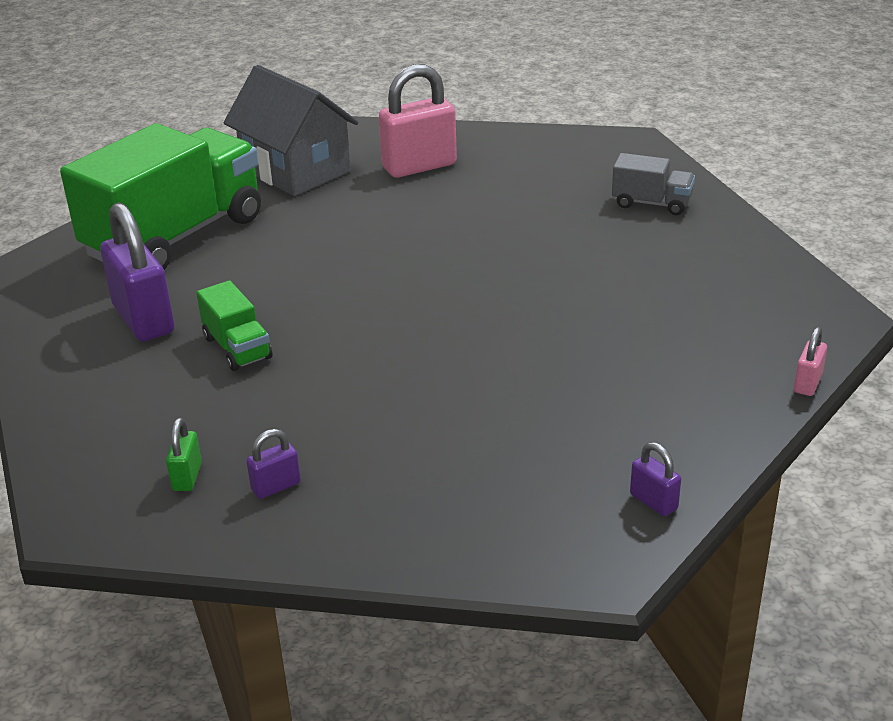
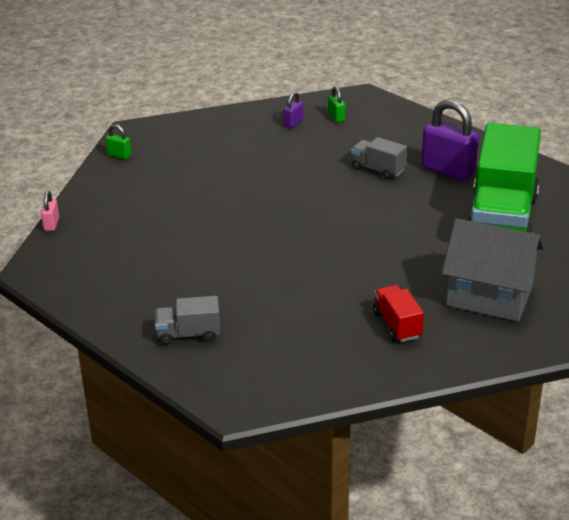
camera: 155 degrees right, 0 degrees up
green truck [196,280,273,371] -> grey truck [351,137,407,180]
pink padlock [379,64,457,178] -> red truck [373,285,424,342]
purple padlock [630,442,681,516] -> green padlock [105,124,132,159]

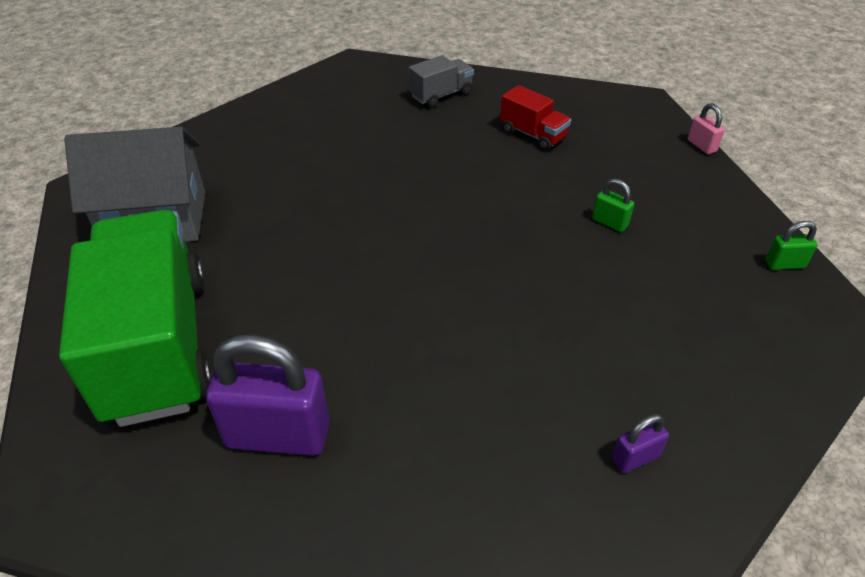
camera: 150 degrees right, 10 degrees up
purple padlock [283,92,303,128] -> purple padlock turned 60 degrees clockwise [612,414,669,473]
green padlock [328,86,345,122] -> green padlock moved to [592,178,634,232]
grey truck [351,137,407,180] -> none
red truck [373,285,424,342] -> red truck moved to [500,85,571,151]

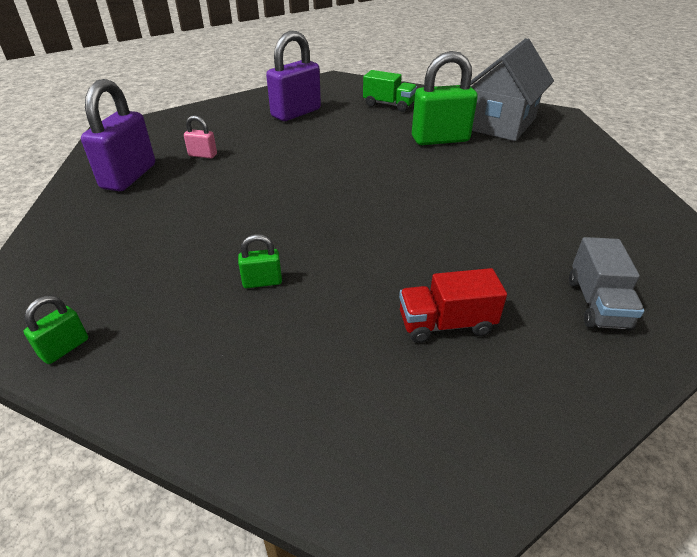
camera: 130 degrees right, 5 degrees down
green truck [59,210,213,427] -> green truck [363,70,417,112], size x0.43
purple padlock [612,414,669,473] -> purple padlock [81,79,155,191], size x2.15
pink padlock [688,103,725,154] -> pink padlock moved to [184,115,217,159]
none -> green padlock [412,51,478,145]

